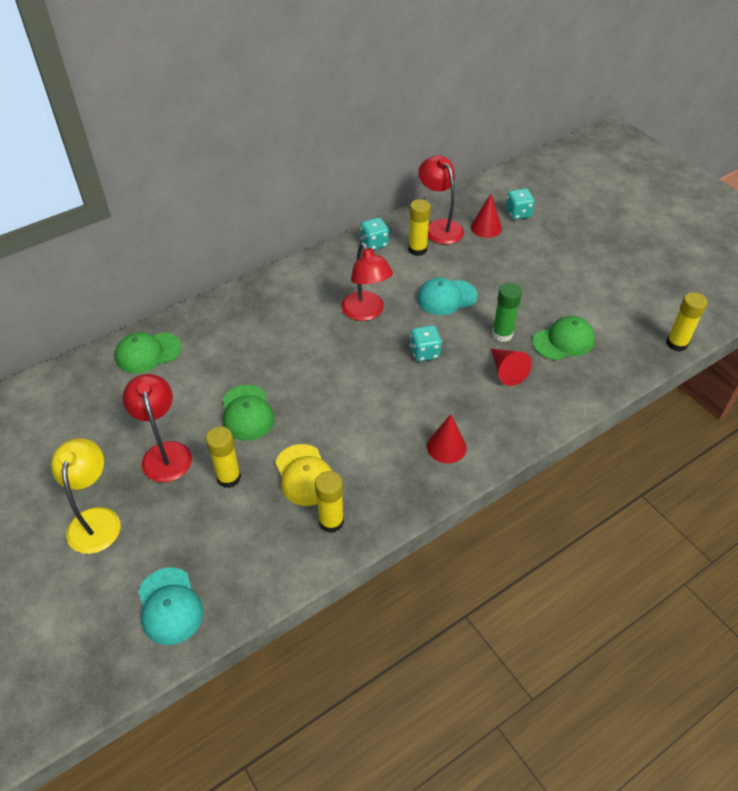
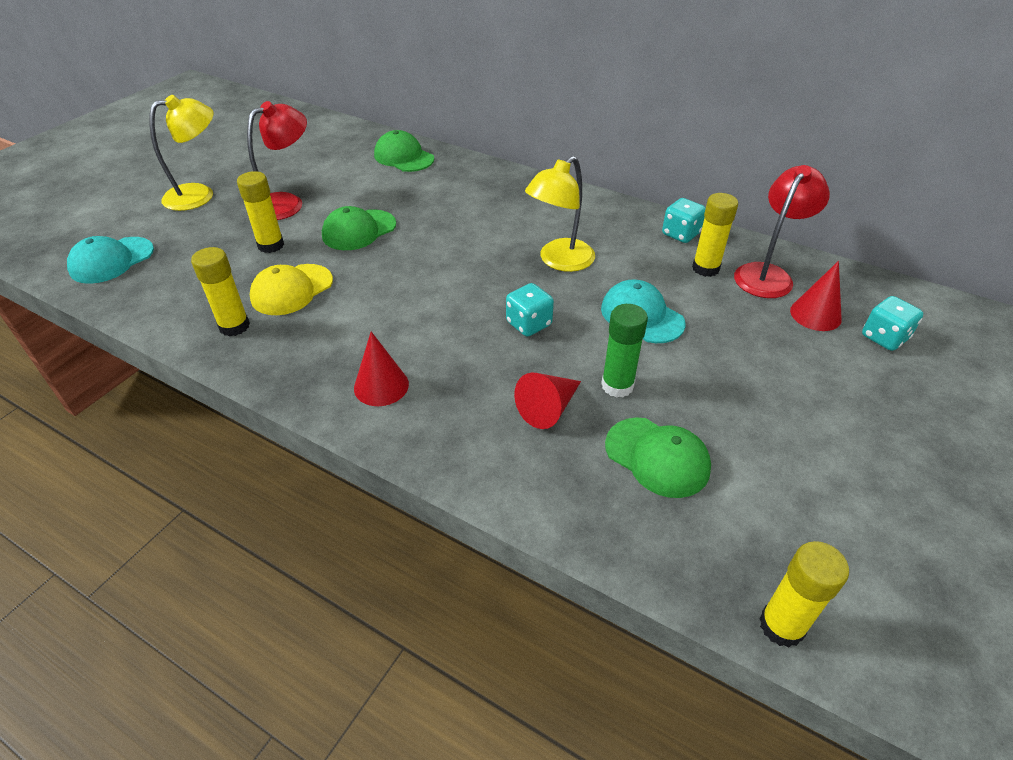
camera: 65 degrees right, 5 degrees down
red lamp [341,243,393,321] -> yellow lamp [525,156,595,272]

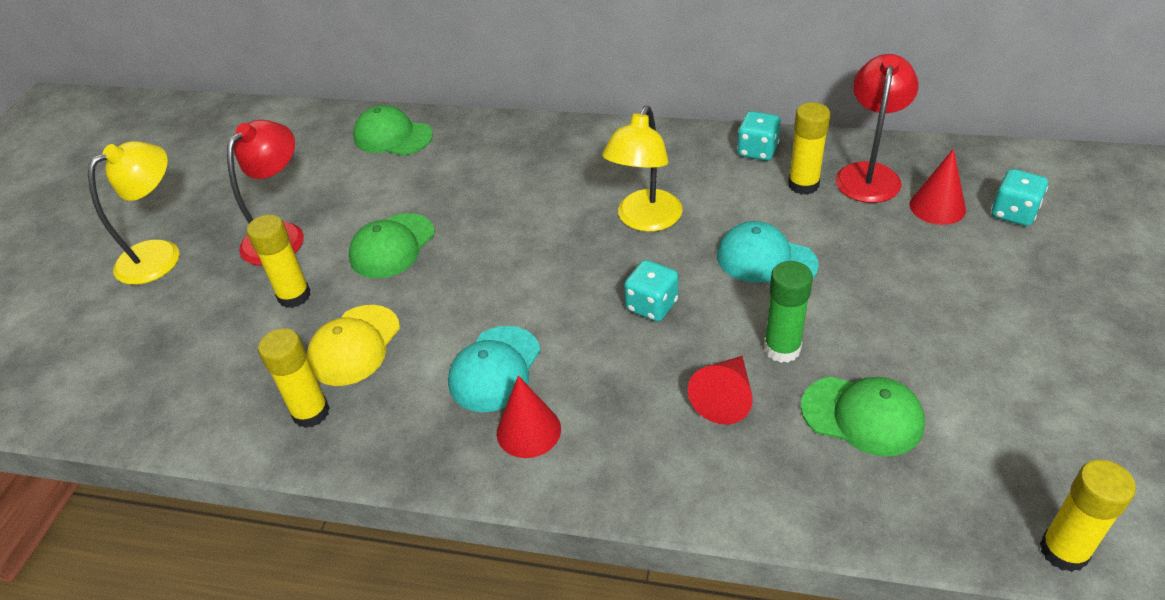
camera: 15 degrees left, 0 degrees up
turquoise cap [67,236,154,284] -> turquoise cap moved to [448,326,540,412]

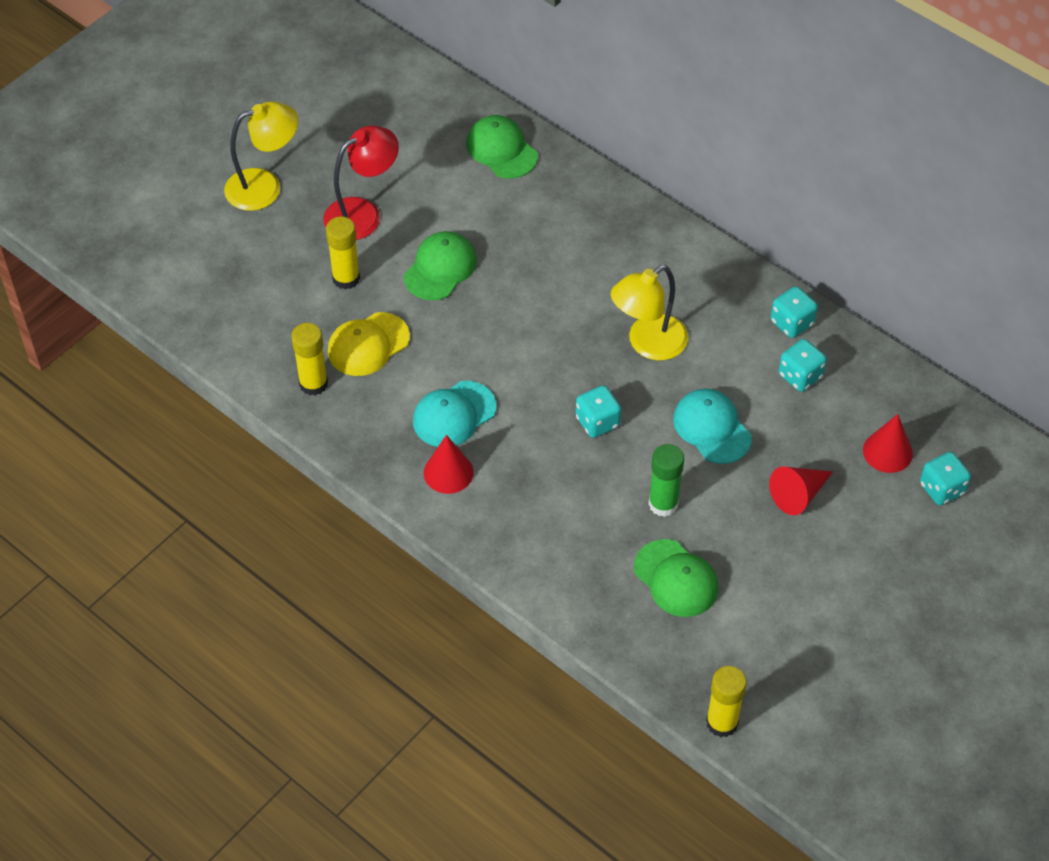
camera: 25 degrees right, 10 degrees up
green cap [349,213,434,278] -> green cap turned 150 degrees clockwise [404,231,477,300]
red cone [688,356,753,425] -> red cone moved to [769,466,833,515]
yellow glue stick [788,102,830,195] -> turquoise dice [779,339,827,392]
red lamp [835,54,919,203] -> none

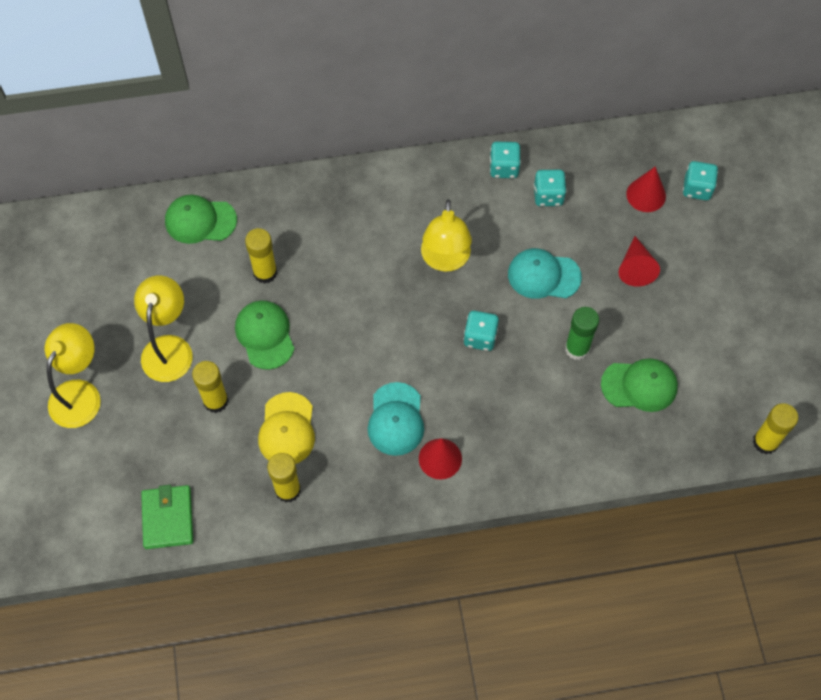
camera: 50 degrees left, 10 degrees up
red lamp [323,126,399,240] -> yellow lamp [134,276,193,382]
none -> green wallet [141,485,193,549]
none -> yellow glue stick [245,228,277,284]

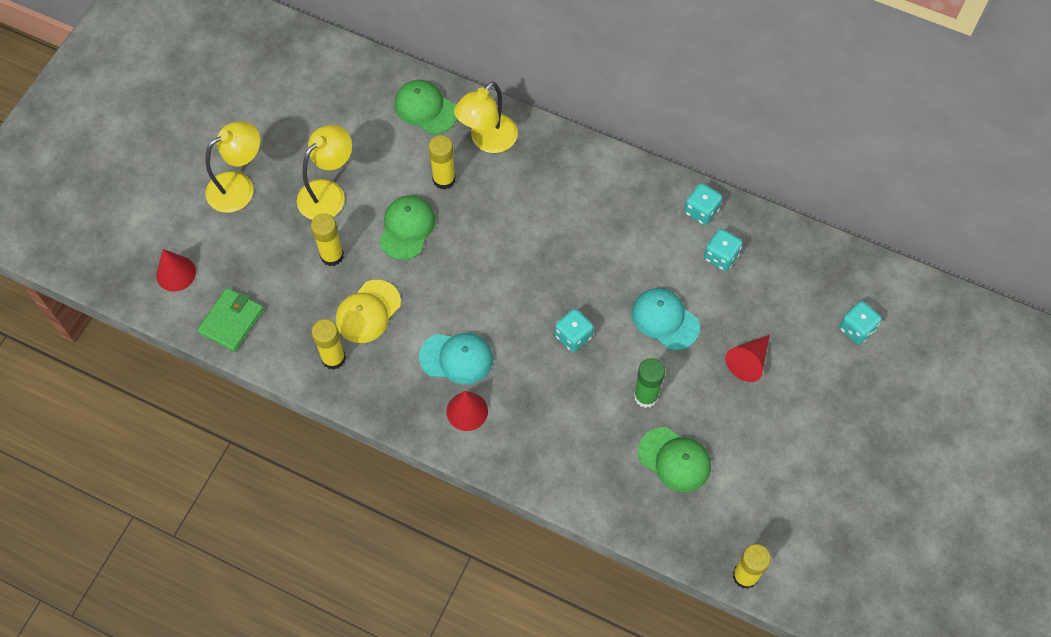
camera: 35 degrees right, 0 degrees up
turquoise cap [368,382,424,456] -> turquoise cap turned 120 degrees counterclockwise [419,333,493,384]
yellow lamp [421,199,472,272] -> yellow lamp moved to [454,81,518,153]
red cone [626,166,666,212] -> red cone moved to [156,249,196,292]

